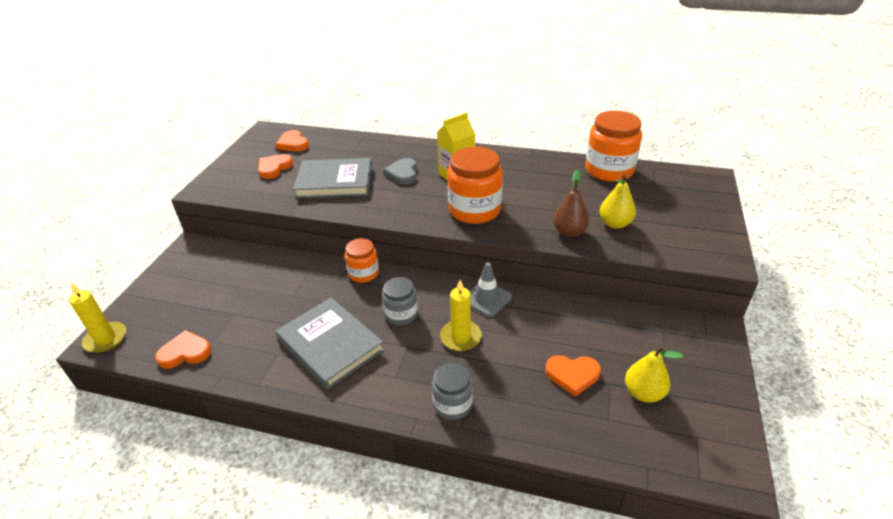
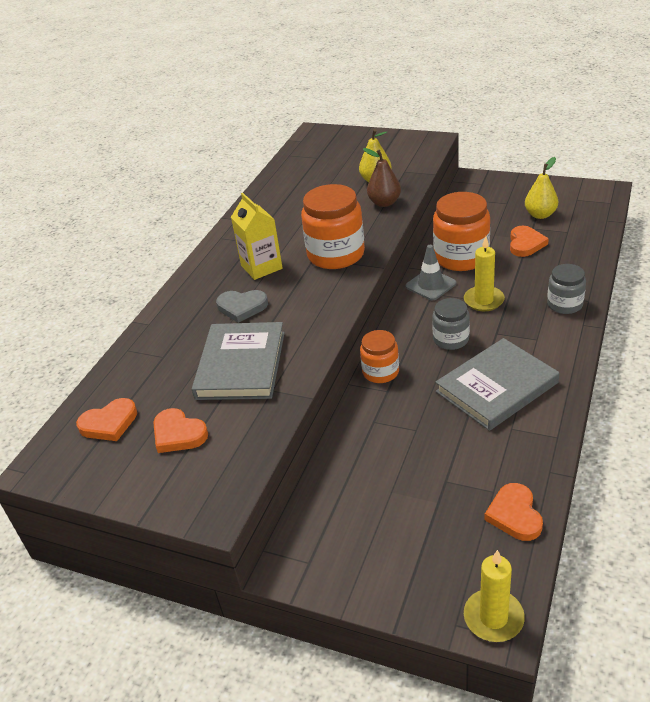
camera: 80 degrees left, 0 degrees up
orange jar [585,111,642,182] -> orange jar moved to [433,192,490,271]

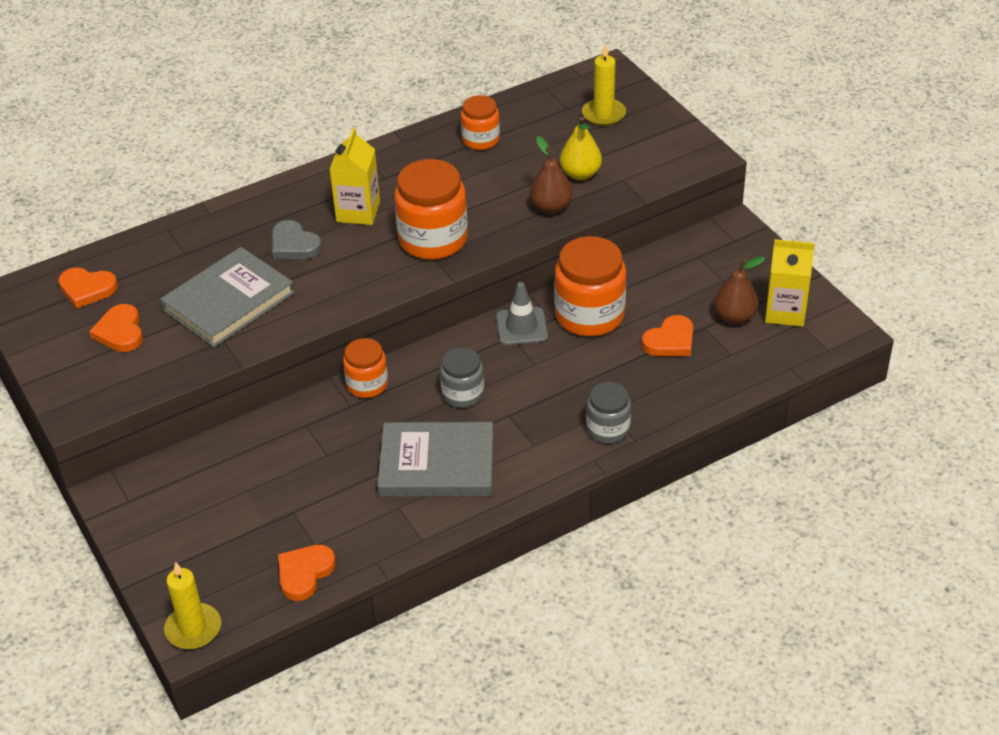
camera: 35 degrees right, 5 degrees up
yellow candle [464,236,505,311] -> yellow candle moved to [582,44,626,126]
yellow pear [525,157,558,219] -> brown pear [714,257,765,324]
none -> orange jar [461,95,500,150]
none -> yellow carton [765,239,815,327]

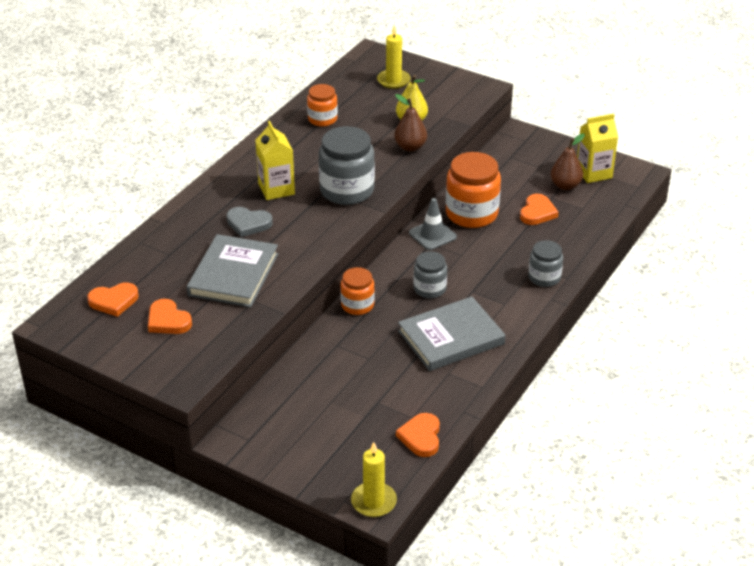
camera: 30 degrees left, 5 degrees down
orange jar [394,159,468,260] -> grey jar [319,126,375,205]

